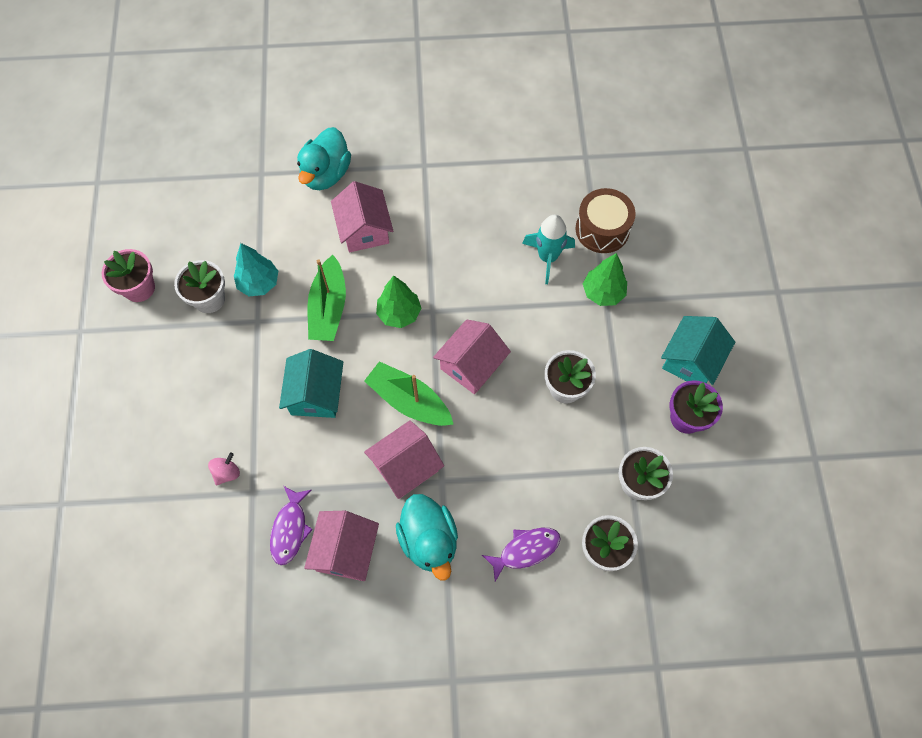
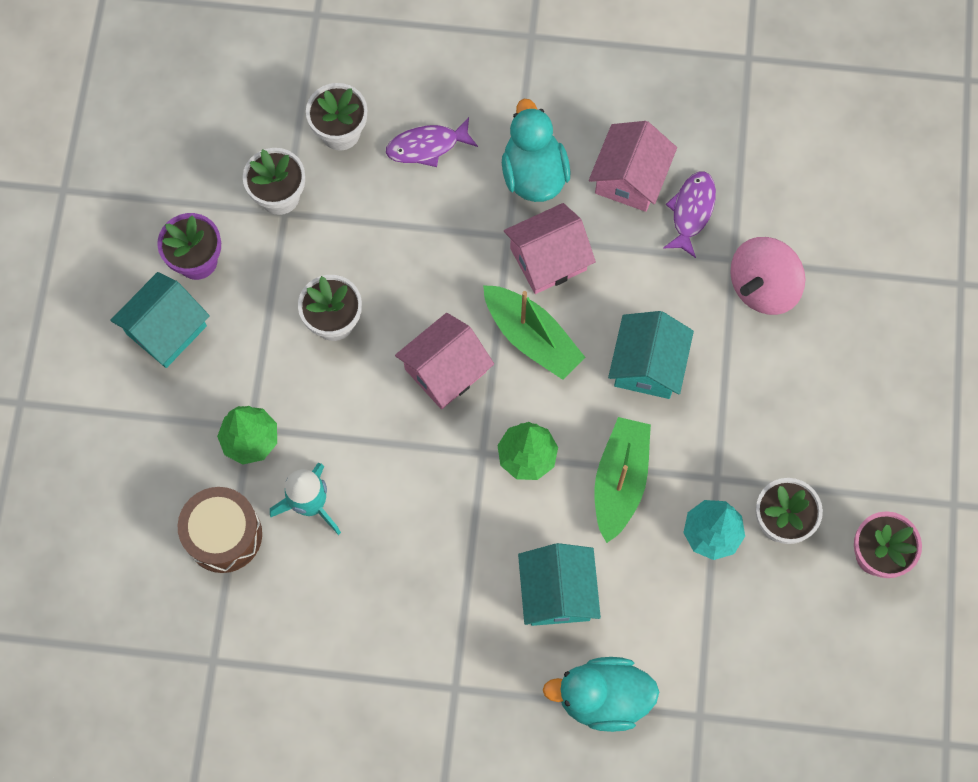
camera: 170 degrees left, 5 degrees up
pink spinning top [208,452,240,486] -> pink spinning top [730,237,805,315], size x2.05
turquoise duck [297,127,351,190] -> turquoise duck turned 120 degrees counterclockwise [543,657,659,732]
pink house [331,181,393,252] -> turquoise house [518,543,601,626]

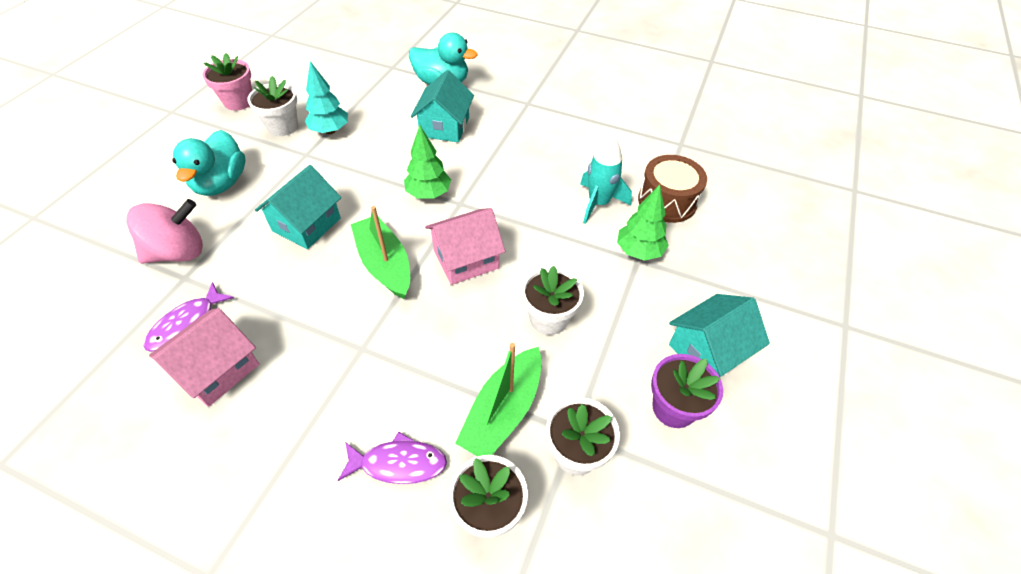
camera: 165 degrees left, 20 degrees down
turquoise duck [502,99,571,202] -> turquoise duck moved to [173,130,246,196]
pink house [504,203,596,294] -> none
green boat [594,417,651,543] -> green boat moved to [455,343,542,457]

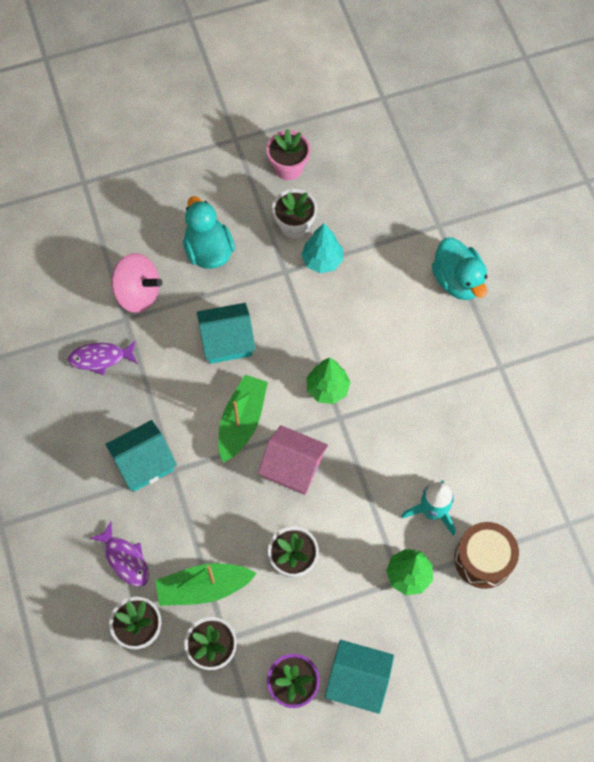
camera: 50 degrees right, 15 degrees up
pink house [149,308,259,407] -> none
turquoise duck [173,130,246,196] -> turquoise duck turned 105 degrees clockwise [183,196,235,269]
turquoise house [411,70,474,142] -> turquoise house moved to [105,420,177,492]

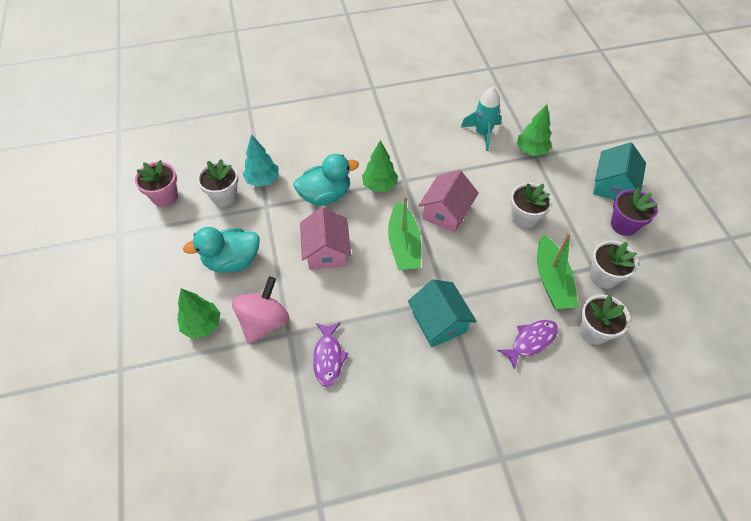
camera: 85 degrees left, 10 degrees down
turquoise house [197,303,256,364] -> pink house [300,207,351,270]
green boat [219,375,268,463] -> green boat turned 120 degrees counterclockwise [388,195,421,270]
turquoise duck [432,238,487,300] -> turquoise duck moved to [294,154,359,206]
brown drum [454,522,519,589] -> none
none -> green tree [178,288,220,339]

